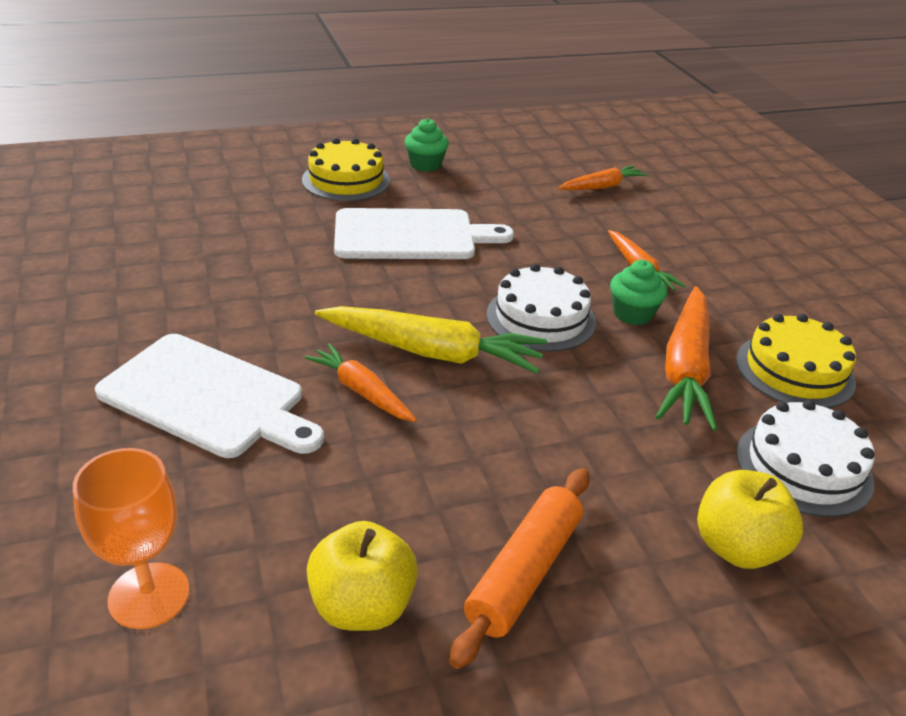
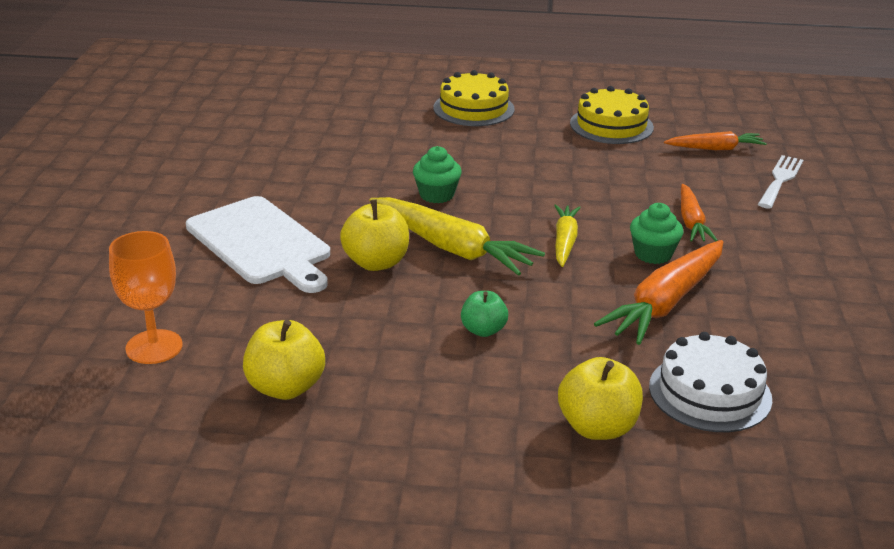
camera: 25 degrees right, 5 degrees down
orange carrot [304,344,417,422] -> yellow apple [340,200,409,271]
white cutting board [334,208,514,259] -> none
green cupcake [405,118,449,172] -> green cupcake moved to [413,146,462,203]
orange rolling pin [449,468,590,669] -> none
white cake [486,264,596,352] -> yellow carrot [554,205,581,267]
yellow cake [736,314,856,408] -> yellow cake moved to [570,86,654,144]
none -> green apple [461,291,508,337]
none -> white fork [758,155,803,209]

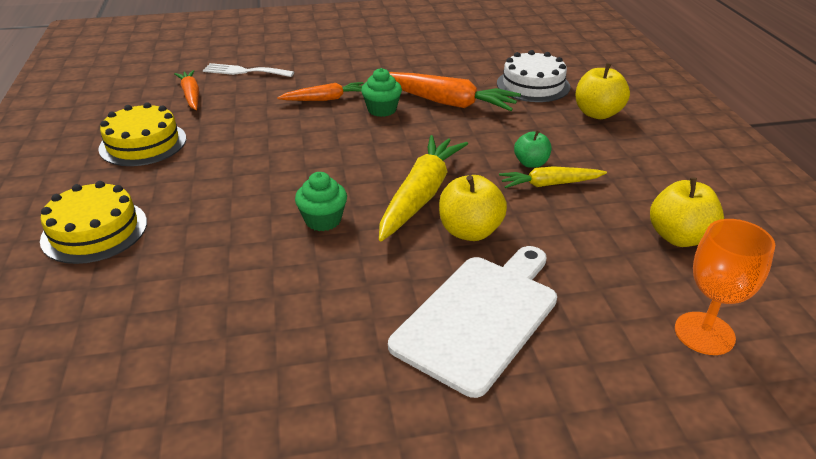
camera: 105 degrees left, 5 degrees up
yellow carrot [554,205,581,267] -> yellow carrot moved to [499,166,607,188]

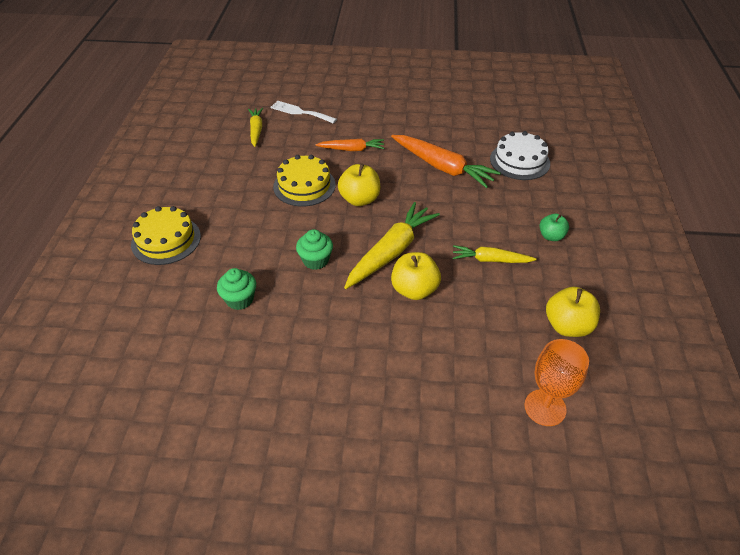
camera: 15 degrees right, 10 degrees up
yellow cake [98,103,186,166] -> yellow cake moved to [273,155,336,206]
orange carrot [174,70,199,110] -> yellow carrot [248,108,263,147]
green cupcake [361,68,402,117] -> green cupcake moved to [217,268,256,310]
white cutting board [388,246,557,398] -> none
green apple [514,130,551,168] -> green apple moved to [540,214,569,241]
yellow apple [575,63,630,119] -> yellow apple moved to [338,163,380,206]

